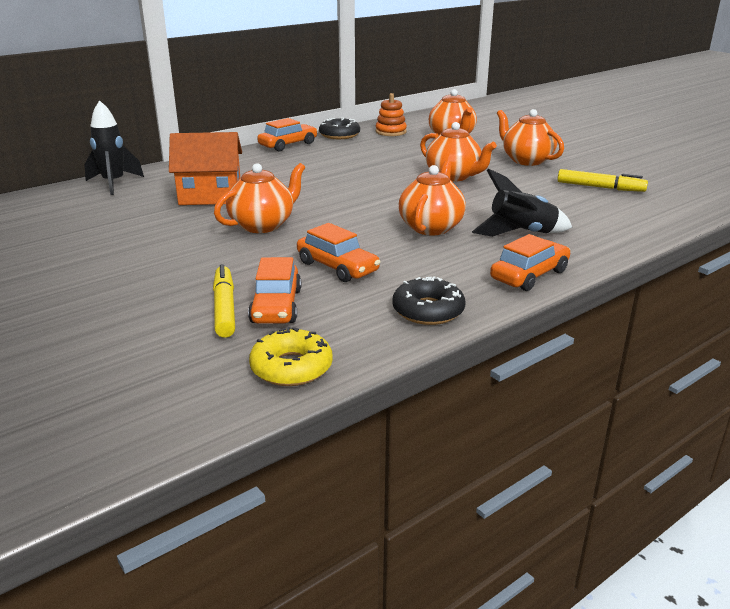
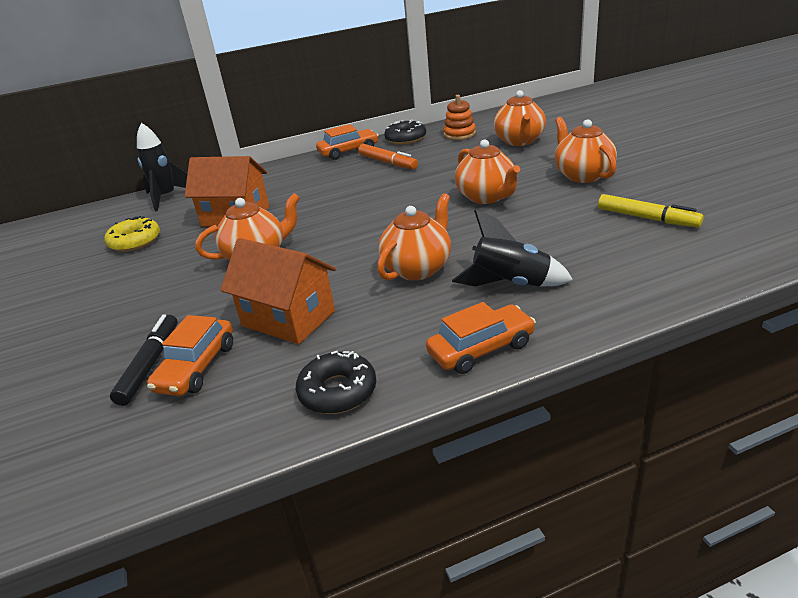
camera: 20 degrees right, 5 degrees up
yellow marker [213,264,235,338] -> black marker [110,315,178,406]
yellow donut [249,327,333,386] -> yellow donut moved to [104,216,160,252]
orange car [297,223,381,282] -> orange house [220,238,336,344]
none -> orange marker [358,144,418,169]

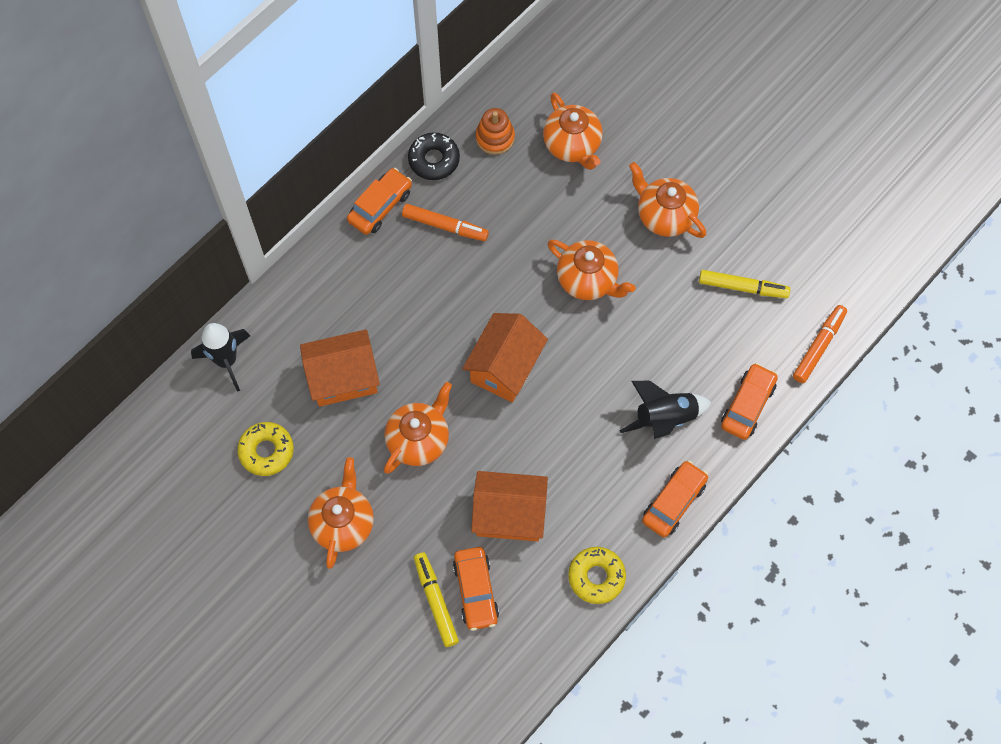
camera: 30 degrees left, 35 degrees up
black marker [110,315,178,406] -> yellow marker [414,552,459,647]
black donut [296,351,376,414] -> yellow donut [568,547,626,604]
orange teapot [377,193,451,281] -> orange teapot moved to [308,457,374,569]
none -> orange house [462,313,548,402]
none -> orange car [721,363,778,440]
none -> orange marker [793,305,847,383]

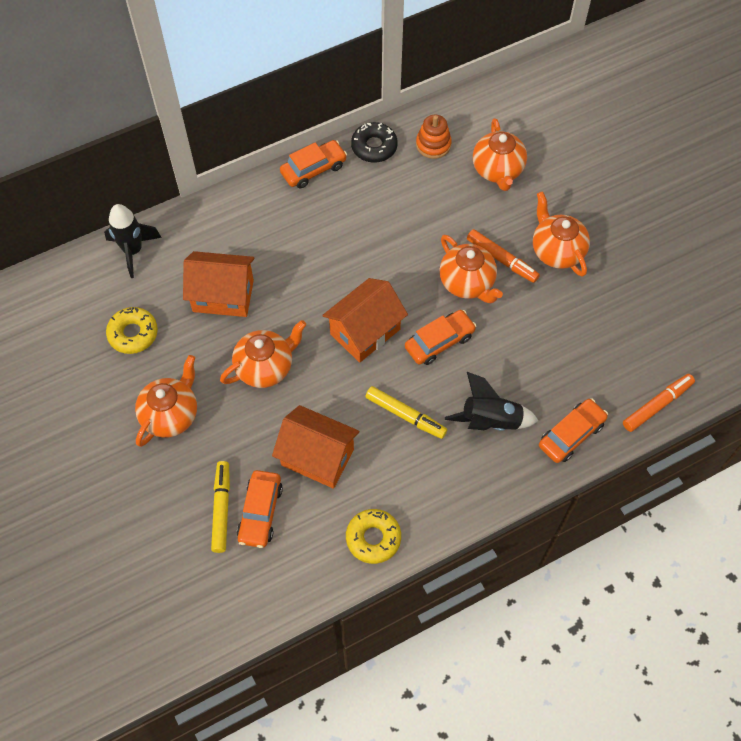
camera: 20 degrees right, 5 degrees down
orange marker [402,204,489,241] -> orange marker moved to [467,229,540,283]
orange car [642,460,708,537] -> orange car moved to [405,310,476,365]
yellow marker [699,270,790,298] -> yellow marker moved to [365,386,447,439]

